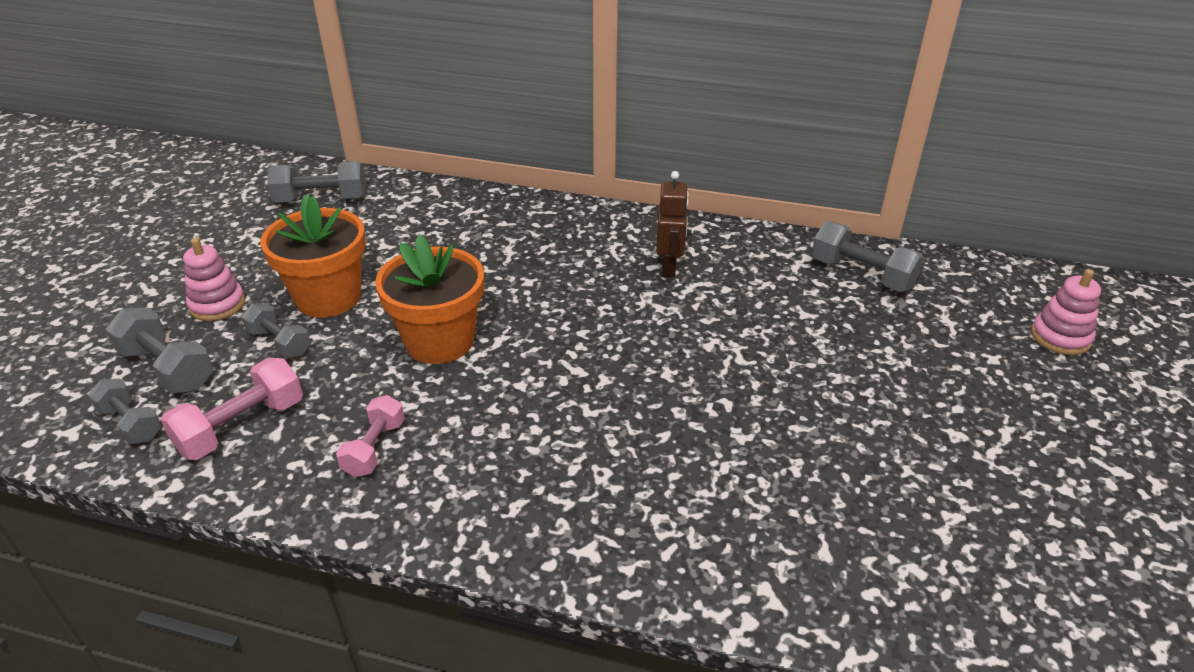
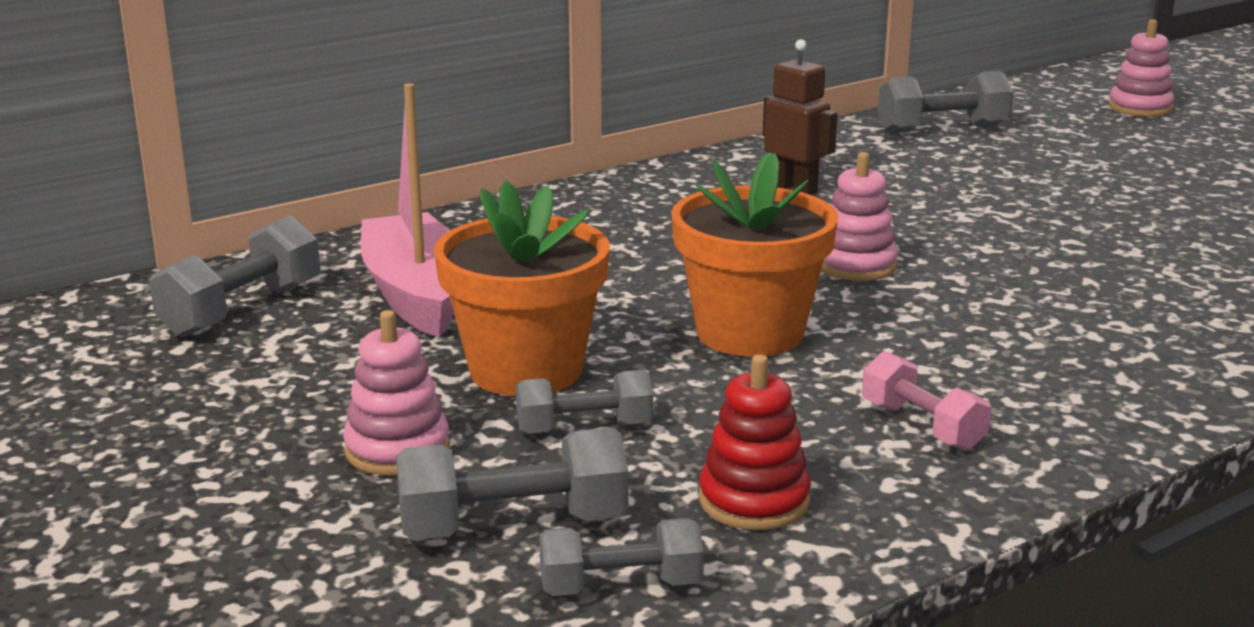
camera: 50 degrees left, 15 degrees down
pink dumbbell [161,358,303,460] -> red stacking toy [699,354,811,530]
none -> pink boat [361,83,454,337]
none -> pink stacking toy [821,152,898,281]

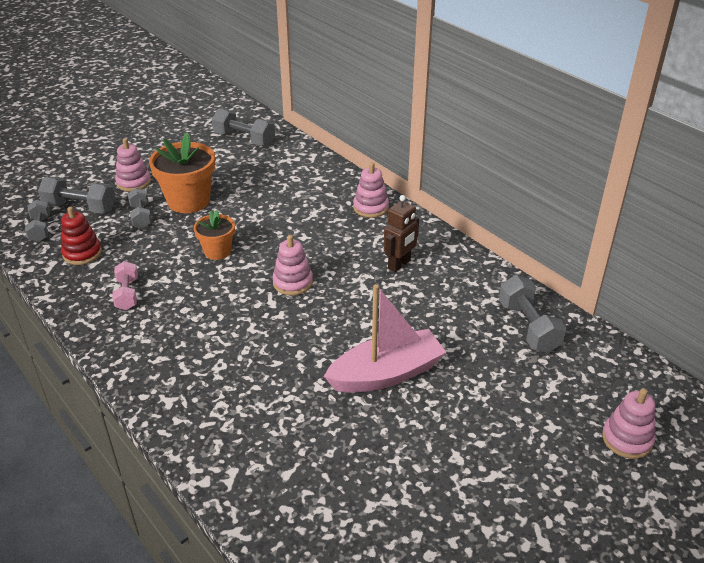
camera: 85 degrees right, 15 degrees up
pink boat [361,83,454,337] -> pink boat moved to [324,284,446,393]
grey dumbbell [396,427,629,540] -> grey dumbbell turned 60 degrees counterclockwise [38,177,116,213]
orange flower pot [671,152,838,357] -> orange flower pot [194,210,235,260], size x0.59
pink dumbbell [862,351,991,451] -> pink dumbbell turned 60 degrees counterclockwise [112,261,138,310]
none -> pink stacking toy [353,162,389,218]

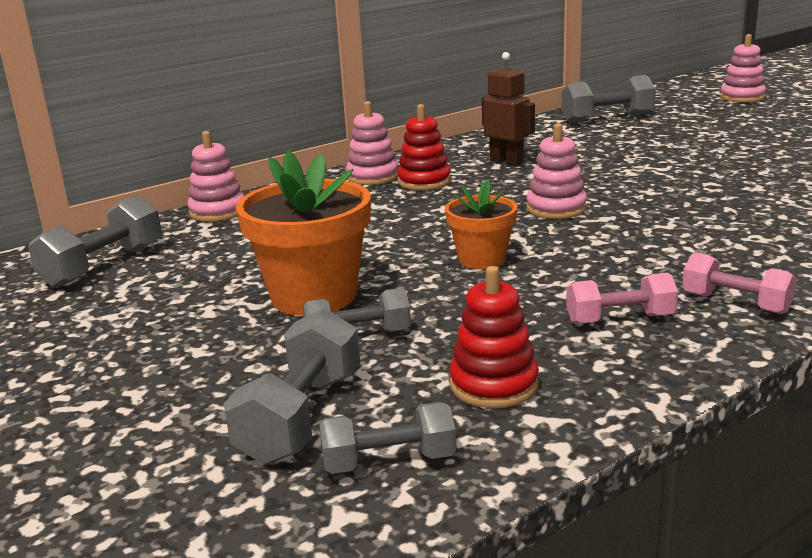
camera: 85 degrees left, 15 degrees down
pink stacking toy [115,138,151,192] -> pink stacking toy moved to [187,131,244,222]
pink boat [324,284,446,393] -> none
none -> red stacking toy [397,104,451,190]
none -> pink dumbbell [682,252,797,314]

